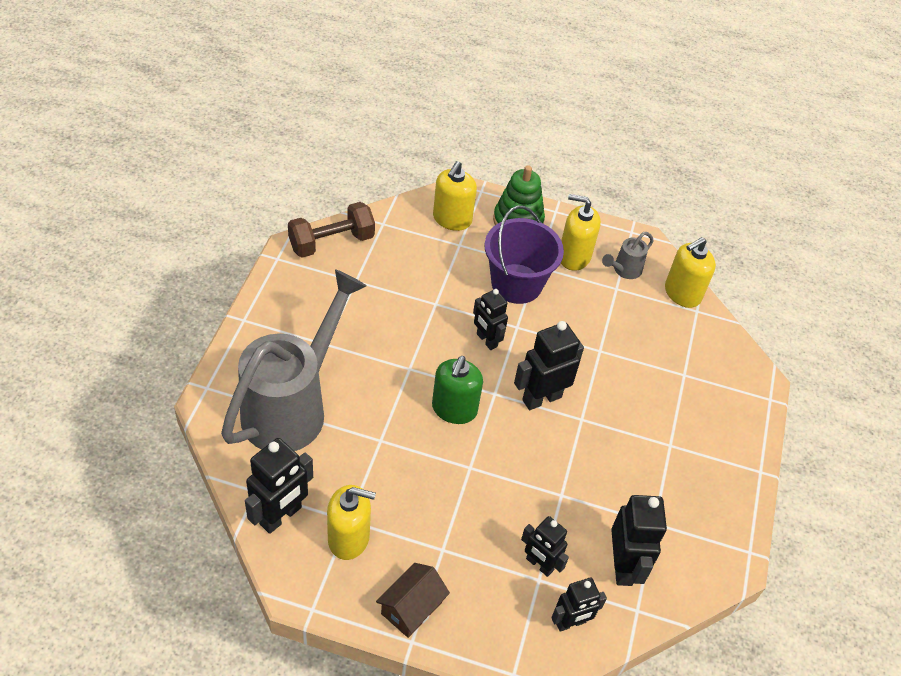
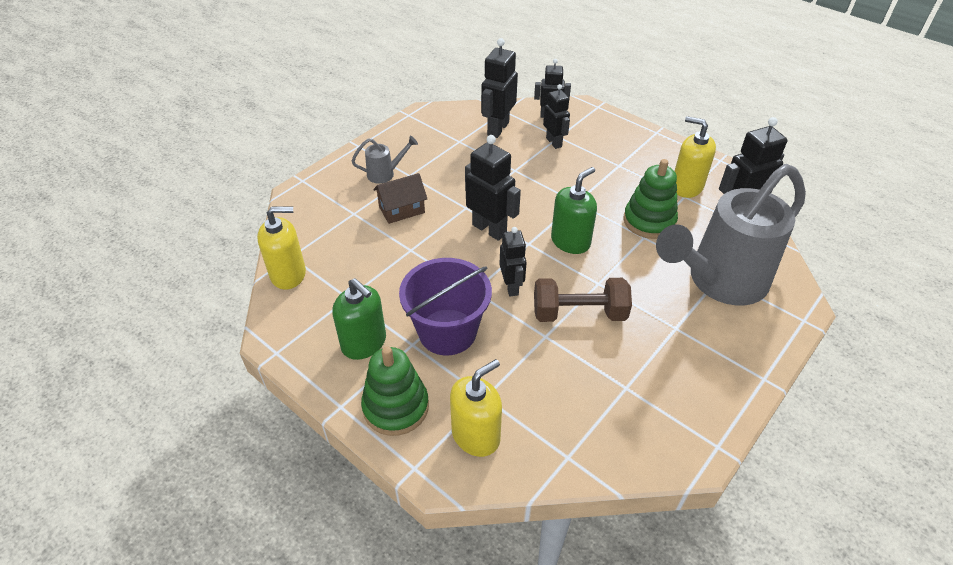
camera: 150 degrees left, 5 degrees down
brown dumbbell [288,202,375,258] -> brown dumbbell moved to [534,278,632,322]
brown house [376,563,450,638] -> brown house moved to [373,173,427,224]
black robot [514,321,584,410] -> black robot turned 135 degrees counterclockwise [465,135,521,241]
yellow soap dispenser [561,194,601,271] -> green soap dispenser [332,278,386,360]
grey watering can [602,232,654,279] -> grey watering can moved to [352,136,418,184]
none -> green stacking toy [623,159,678,239]

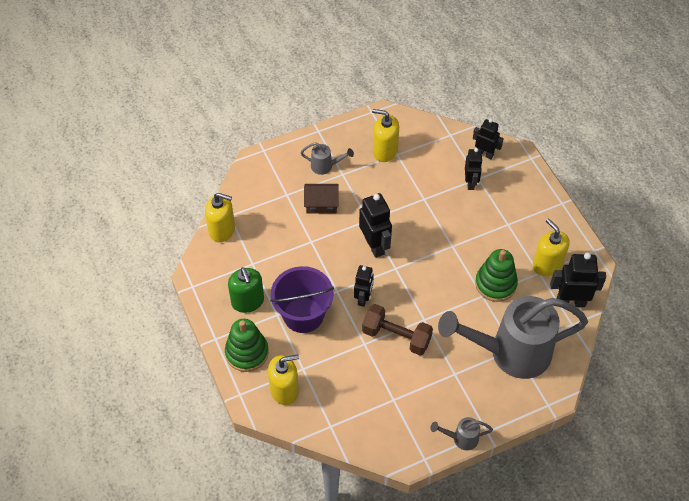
camera: 25 degrees right, 10 degrees up
black robot [481,38,518,138] -> none
green soap dispenser [551,167,597,254] -> none
none -> yellow soap dispenser [372,109,399,162]
none -> grey watering can [430,417,493,450]

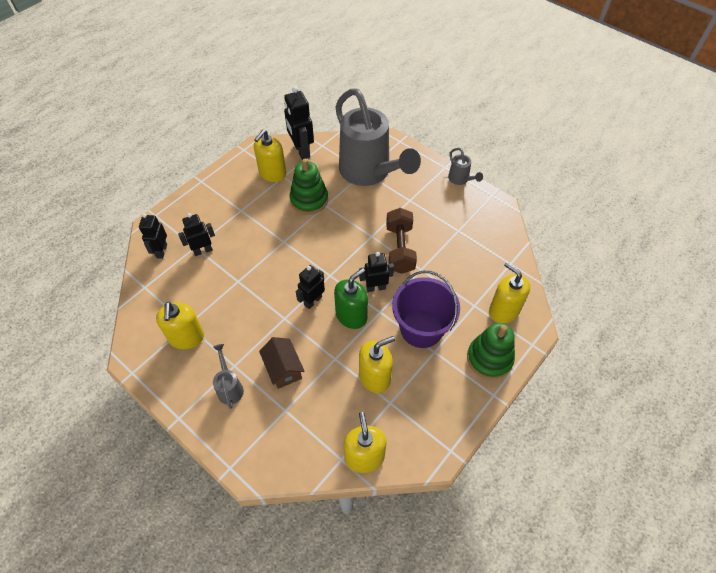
camera: 115 degrees left, 0 degrees up
green soap dispenser [228,267,264,313] -> green soap dispenser moved to [334,268,368,329]
black robot [359,193,392,258] -> black robot [296,265,325,309], size x0.66
none -> yellow soap dispenser [359,336,395,393]

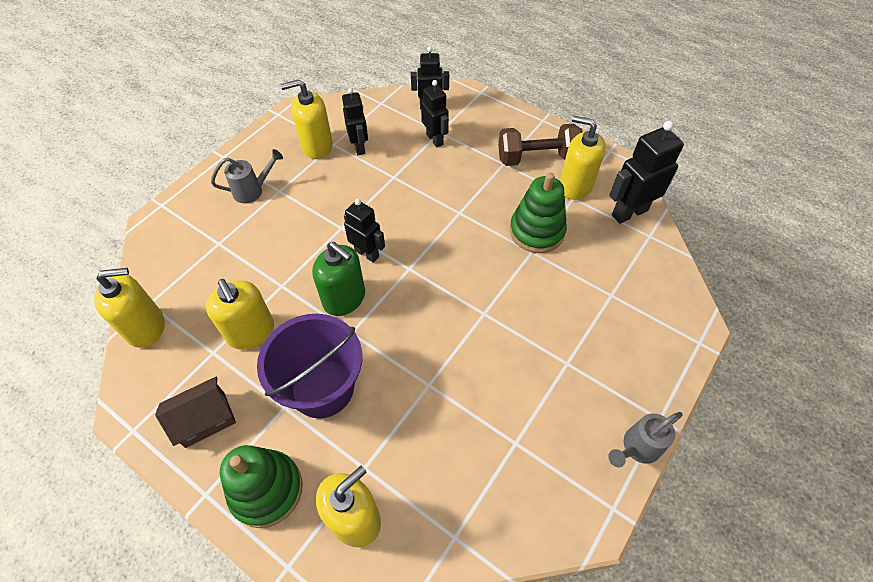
camera: 85 degrees right, 0 degrees up
brown house [259,337,305,389] -> brown house moved to [155,376,236,448]
grey watering can [335,88,421,186] -> none
black robot [359,252,394,292] -> black robot moved to [342,88,368,155]
brown dumbbell [386,208,417,274] -> brown dumbbell moved to [498,124,583,166]

